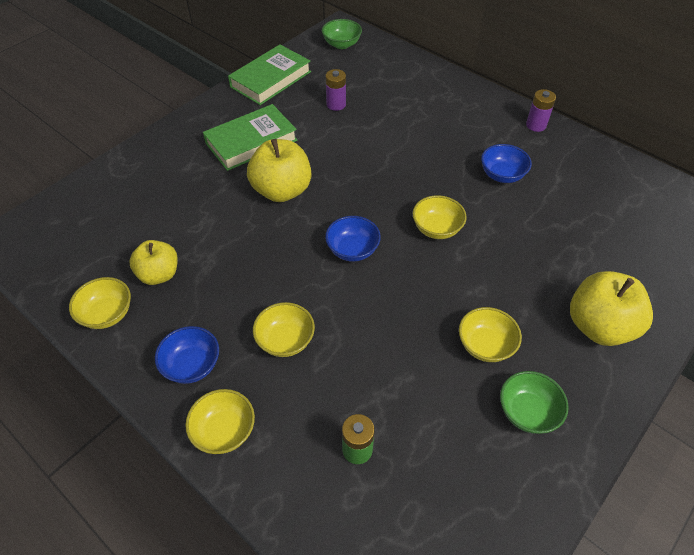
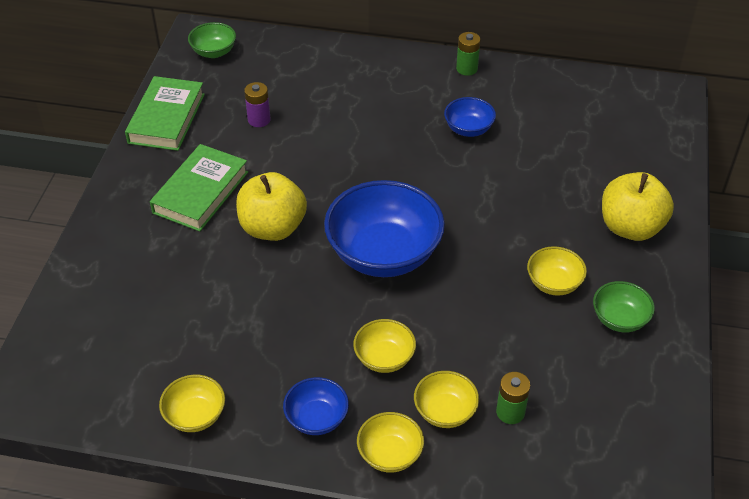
camera: 30 degrees left, 5 degrees down
yellow apple [129,240,178,285] -> none
blue bowl [325,216,381,262] -> blue bowl [324,180,445,277], size x2.05
yellow bowl [413,195,467,239] -> yellow bowl moved to [414,371,479,428]
purple battery [526,89,556,132] -> green battery [456,32,481,76]

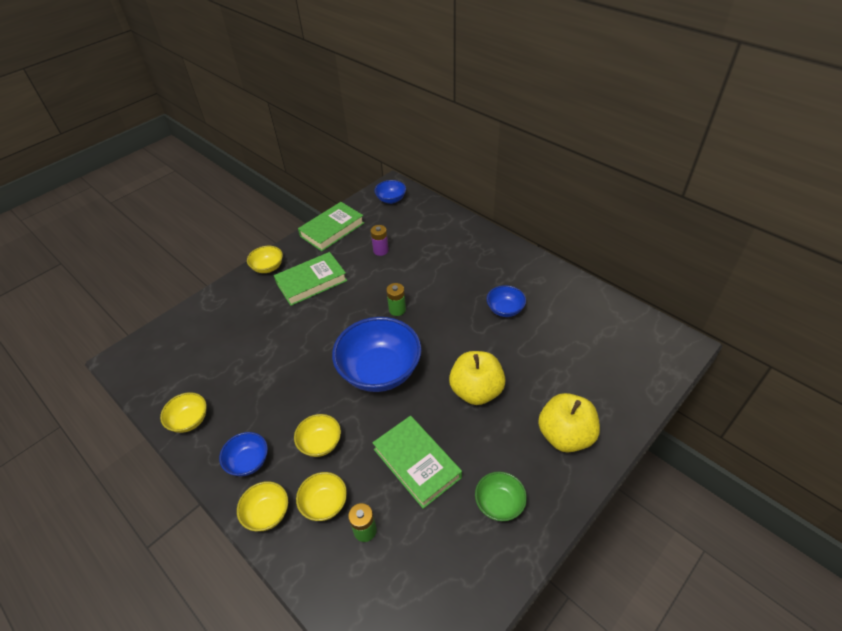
camera: 35 degrees right, 0 degrees up
green bowl [188,22,236,58] -> blue bowl [374,180,406,204]
yellow apple [236,172,307,241] -> yellow apple moved to [449,351,506,405]
green battery [456,32,481,76] -> green battery moved to [386,283,406,316]
yellow bowl [527,246,587,296] -> yellow bowl moved to [247,246,283,273]
none -> green book [372,416,462,509]

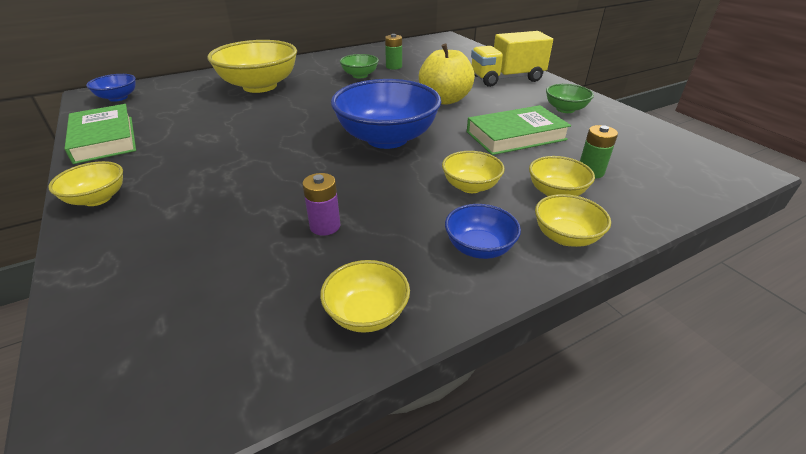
camera: 75 degrees left, 10 degrees down
green book [274,252,347,306] -> none
purple battery [371,225,389,256] -> purple battery moved to [302,173,340,236]
green battery [386,283,406,316] -> green battery moved to [385,34,402,70]
blue bowl [486,285,526,317] -> green bowl [340,54,379,78]
yellow apple [538,393,600,452] -> yellow truck [471,31,553,87]
none -> yellow bowl [207,40,297,93]

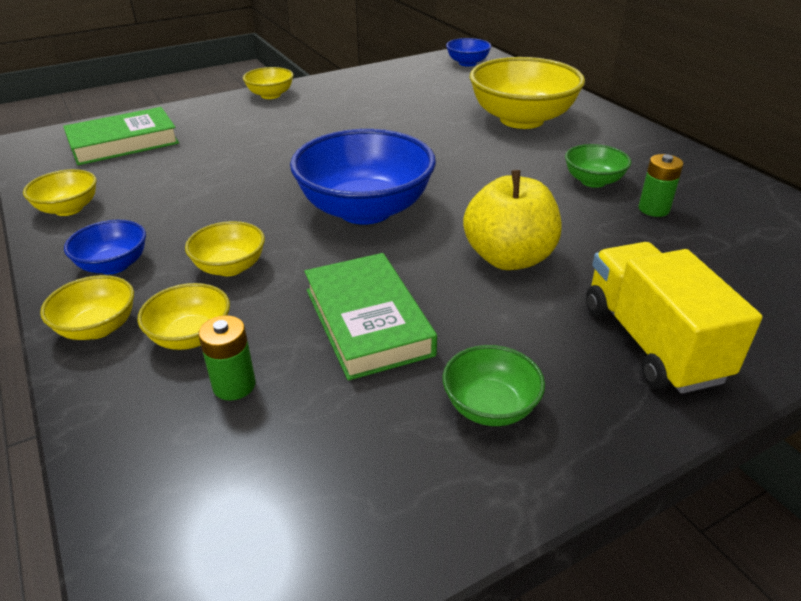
camera: 90 degrees right, 0 degrees up
green book [65,104,136,164] -> green book moved to [63,107,179,165]
purple battery [302,173,340,236] -> none

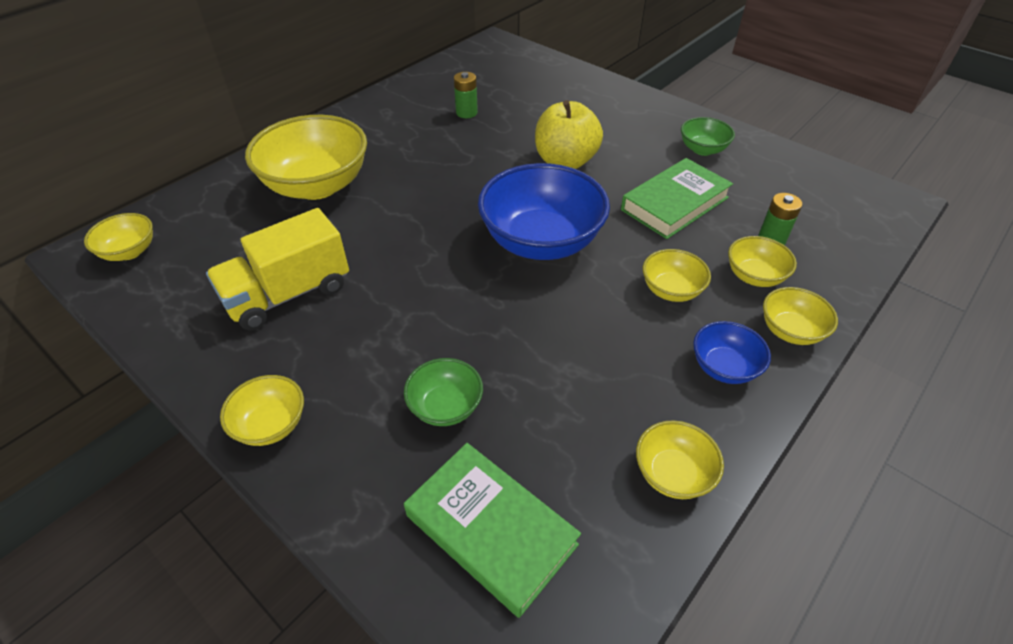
camera: 110 degrees left, 10 degrees up
blue bowl [446,38,491,67] -> yellow bowl [84,213,153,261]
green bowl [565,144,631,188] -> green bowl moved to [404,358,483,426]
yellow truck [586,242,762,394] -> yellow truck moved to [206,208,349,330]

